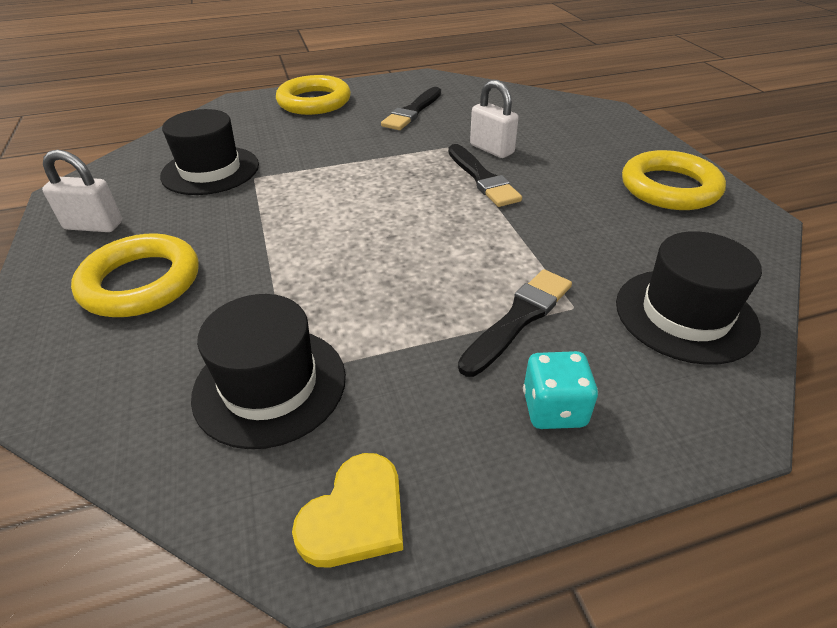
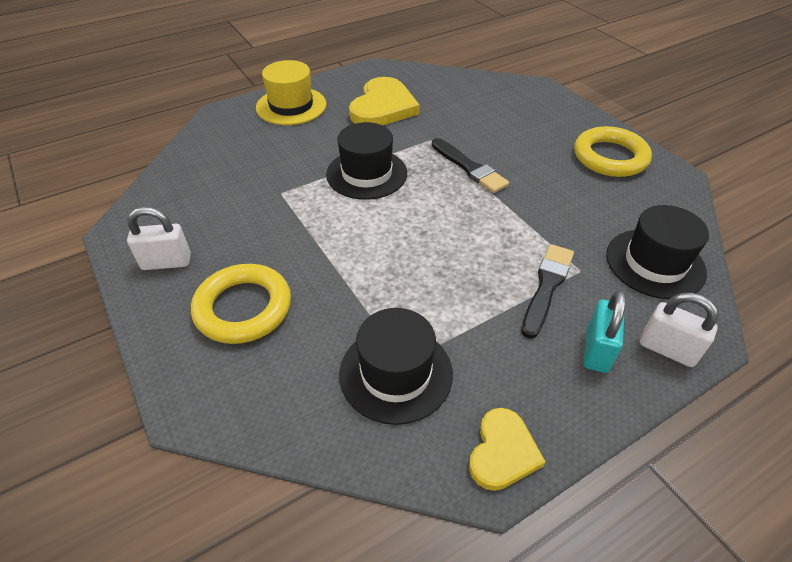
camera: 15 degrees left, 5 degrees up
black hat [160,109,259,195] -> black hat moved to [326,122,407,200]
yellow ring [276,75,351,115] -> yellow hat [256,60,326,125]
black brush [381,87,441,130] -> yellow heart [349,77,420,125]
white padlock [470,79,519,158] -> white padlock moved to [640,293,719,367]
turquoise dice [523,351,598,429] -> turquoise padlock [584,290,626,373]

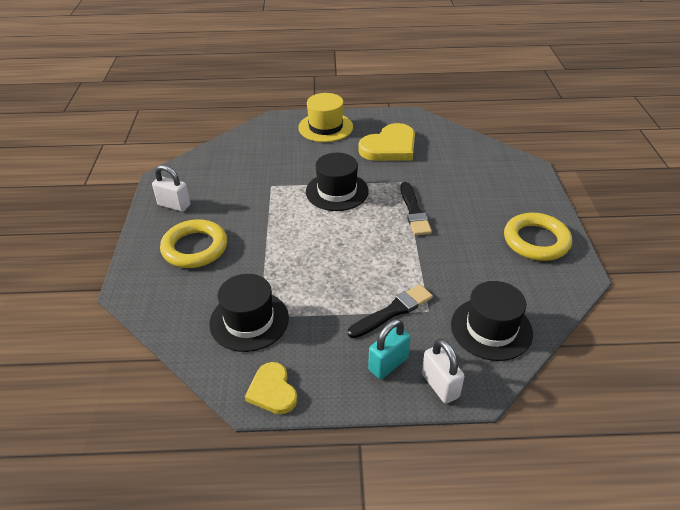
camera: 30 degrees right, 5 degrees down
yellow heart [469,408,546,491] -> yellow heart turned 105 degrees clockwise [245,362,298,414]

